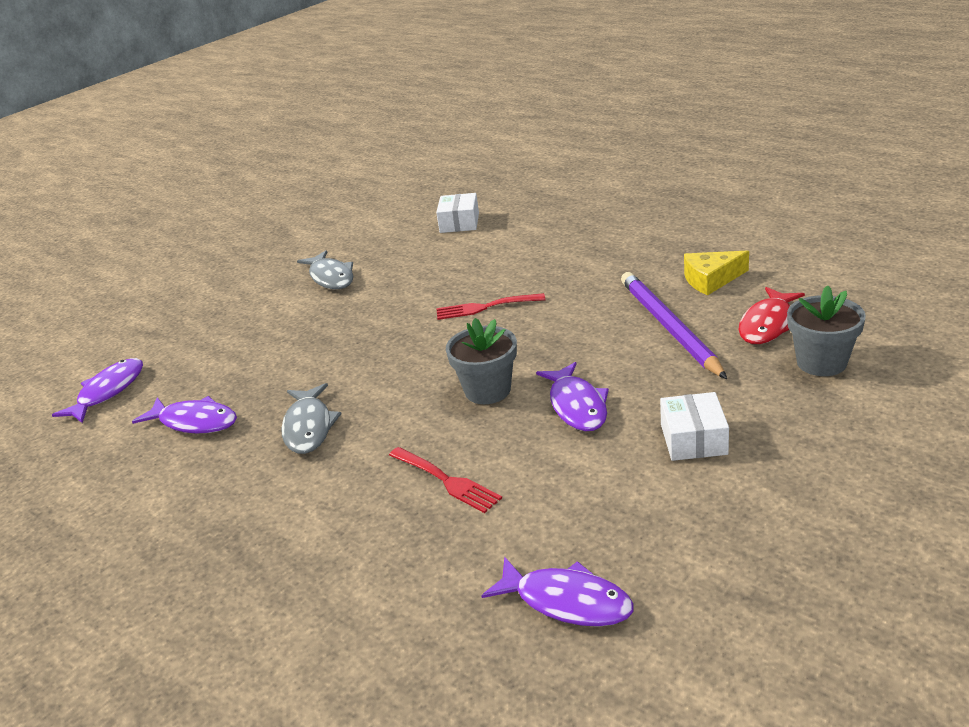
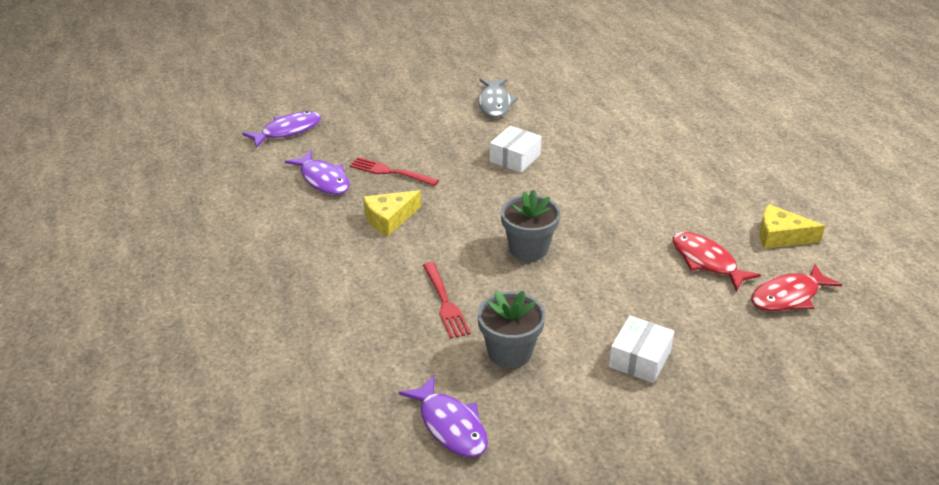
camera: 25 degrees right, 5 degrees up
grey fish [281,383,342,454] -> yellow cheese [363,190,421,236]
white box [436,193,479,233] -> white box moved to [490,126,541,173]
red fork [436,293,545,320] -> red fork moved to [349,157,439,186]
purple fish [536,362,609,431] -> none
purple pencil [621,272,727,379] -> red fish [673,232,761,291]
grey flower pot [787,285,866,376] -> grey flower pot moved to [477,291,545,368]

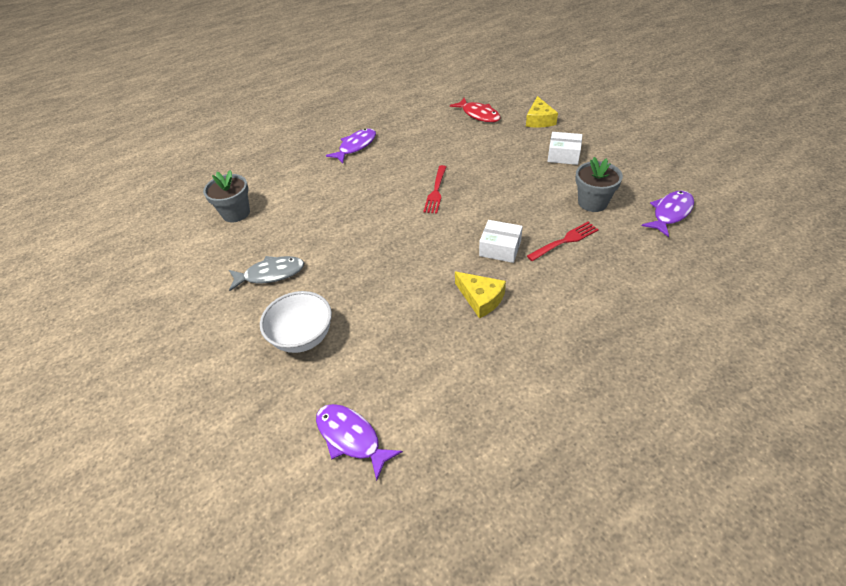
camera: 100 degrees left, 10 degrees up
purple fish [285,150,350,195] -> purple fish moved to [326,128,376,163]
red fork [349,157,439,186] -> red fork moved to [423,165,446,214]
white box [490,126,541,173] -> white box moved to [479,220,523,263]
grey flower pot [501,190,560,261] -> grey flower pot moved to [203,170,250,222]
red fish [673,232,761,291] -> none
yellow cheese [759,204,825,249] -> yellow cheese moved to [526,96,558,128]
none -> white bowl [260,291,332,353]

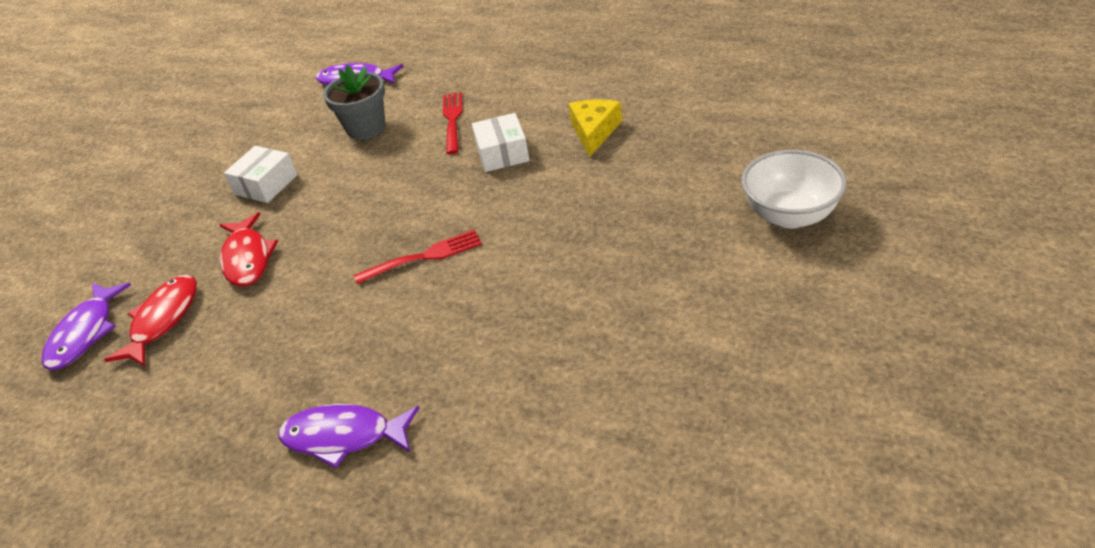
camera: 120 degrees left, 5 degrees down
grey flower pot [203,170,250,222] -> none
grey fish [229,256,304,291] -> none
purple fish [316,404,403,481] -> purple fish moved to [42,283,131,370]
yellow cheese [526,96,558,128] -> none
red fork [527,222,599,261] -> red fork turned 60 degrees clockwise [443,92,462,154]
white box [547,132,582,165] -> white box turned 45 degrees clockwise [224,146,297,203]
none -> red fish [220,212,278,287]

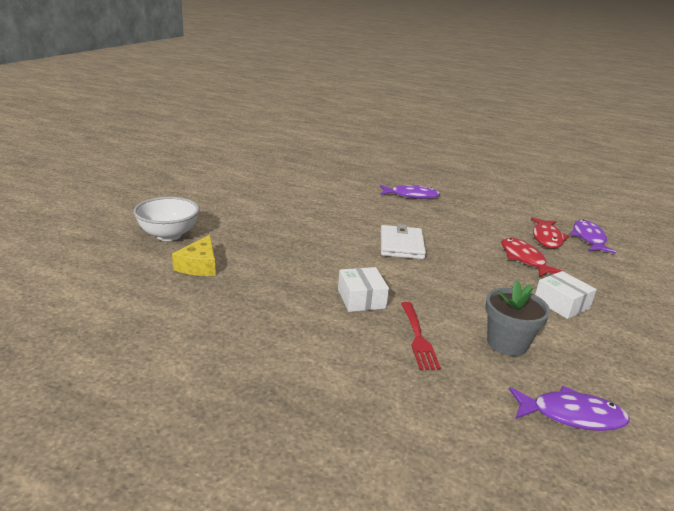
camera: 170 degrees right, 15 degrees down
white box [224,146,297,203] -> white box turned 60 degrees counterclockwise [535,271,597,319]
red fork [354,230,482,284] -> white wallet [381,224,426,259]
yellow cheese [569,99,622,157] -> yellow cheese moved to [172,235,216,276]

